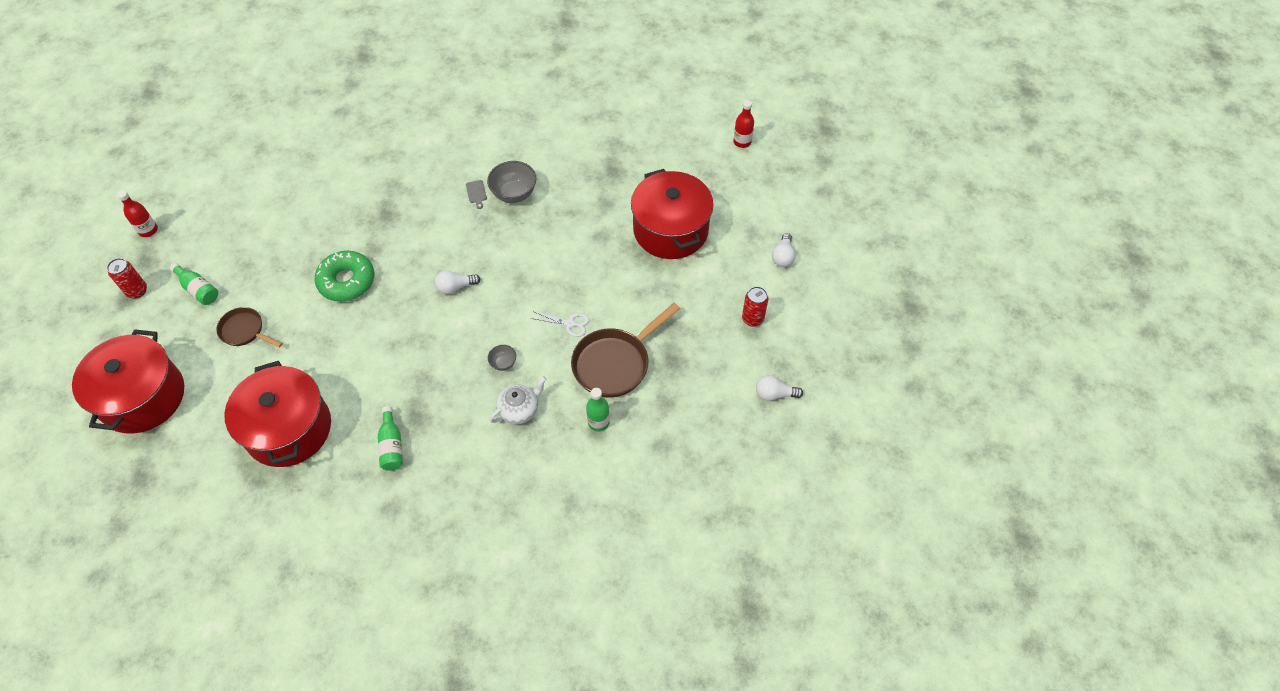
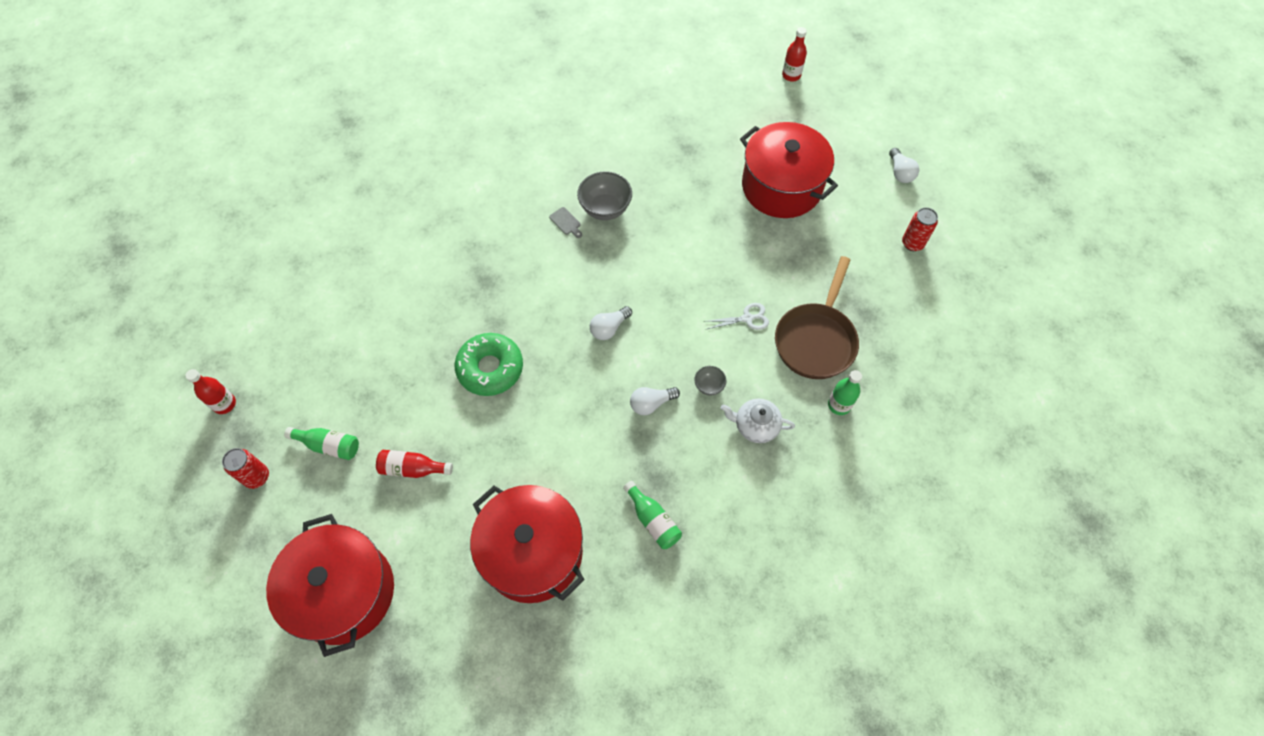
camera: 25 degrees left, 5 degrees up
brown pan [216,307,283,347] -> red bottle [376,450,453,478]
white teapot [490,376,546,424] -> white teapot turned 105 degrees counterclockwise [721,398,795,443]
white light bulb [756,375,803,401] -> white light bulb moved to [630,387,680,415]

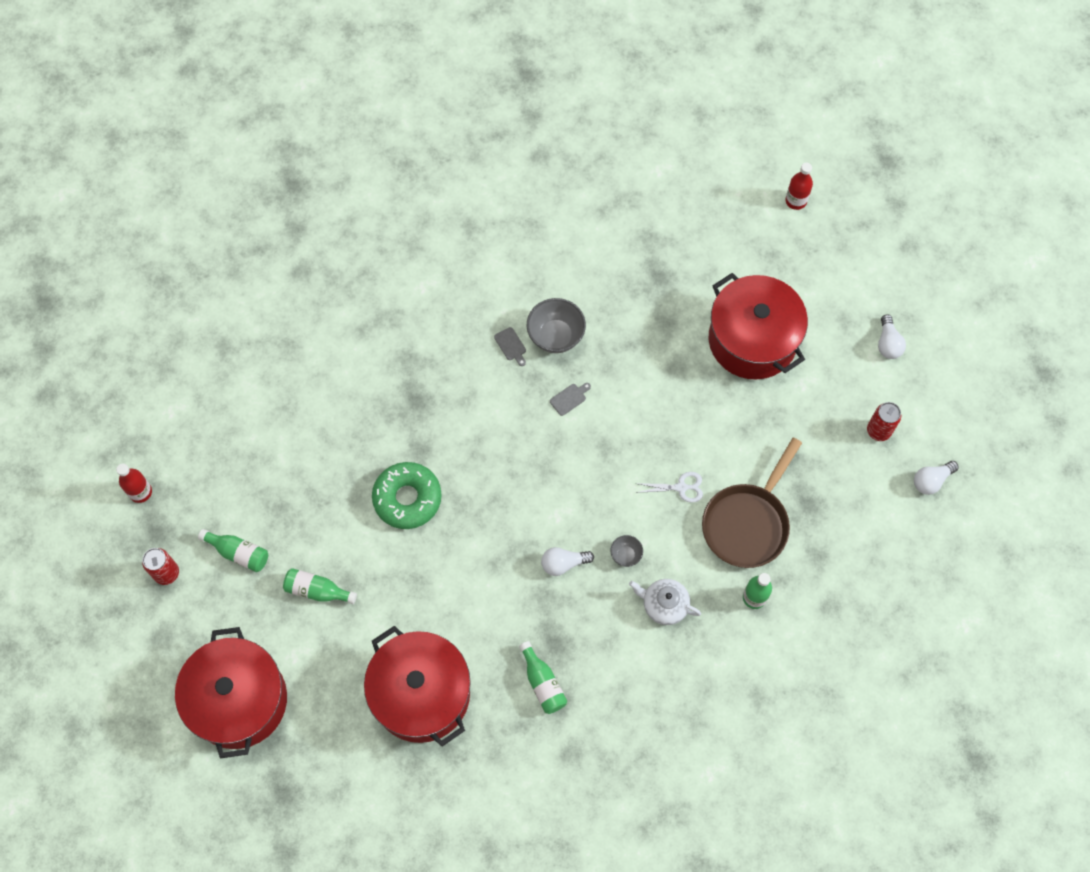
camera: 10 degrees right, 5 degrees up
red bottle [376,450,453,478] -> green bottle [283,568,357,604]
white light bulb [590,306,632,340] -> white light bulb moved to [914,461,959,495]
none -> grey cutting board [550,383,591,416]

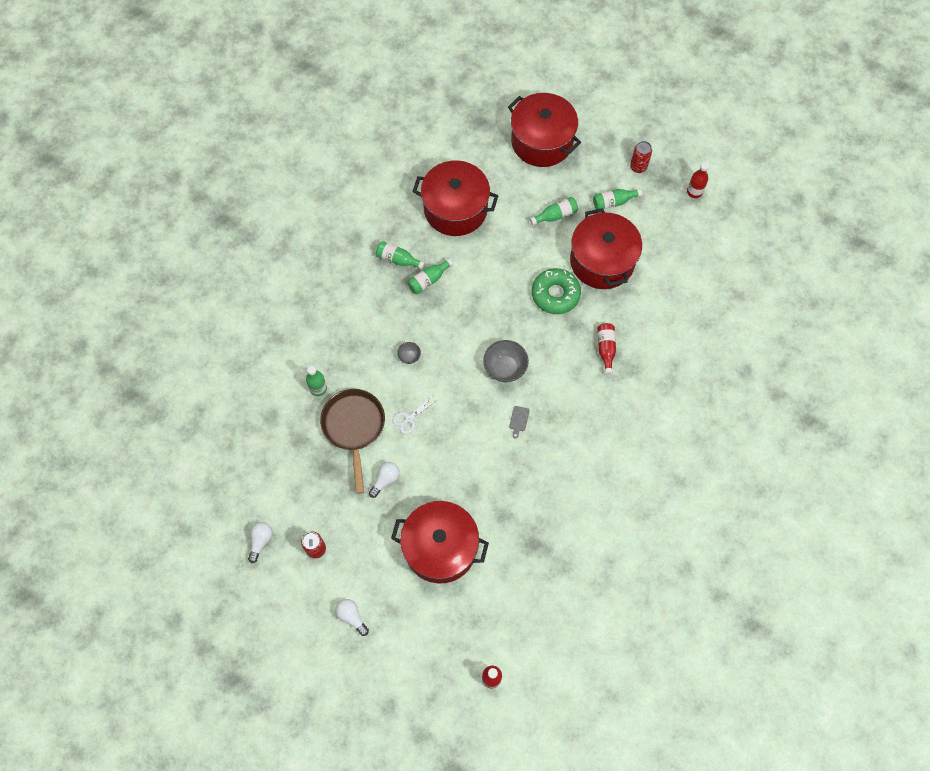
camera: 140 degrees right, 0 degrees up
grey cutting board [494,327,526,366] -> none
grey bowl [527,298,586,353] -> grey bowl moved to [483,340,529,382]
white light bulb [541,547,594,576] -> white light bulb moved to [369,462,400,498]
white teapot [629,579,701,625] -> none
none -> green bottle [408,258,453,294]
none -> red pot [570,208,642,289]
none -> red bottle [597,323,616,375]

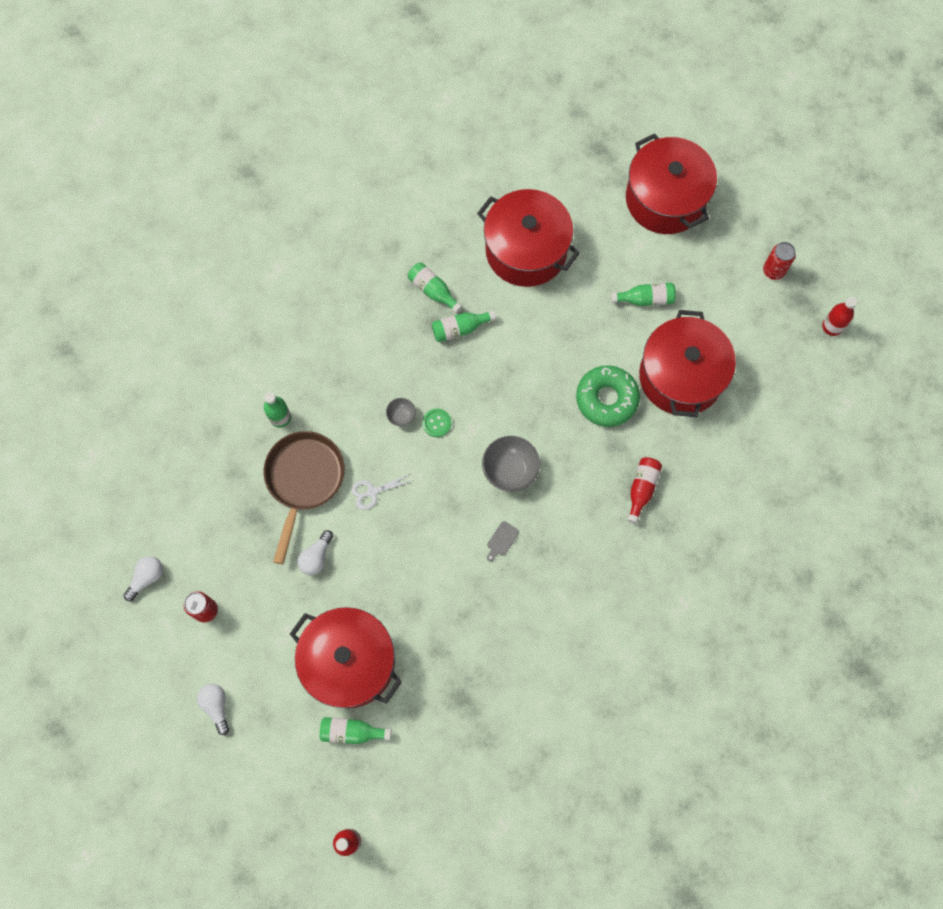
camera: 20 degrees right, 5 degrees up
white light bulb [369,462,400,498] -> white light bulb turned 150 degrees clockwise [297,530,333,575]
green bottle [593,188,642,210] -> green bottle moved to [320,717,391,744]
none -> green button [422,409,452,437]

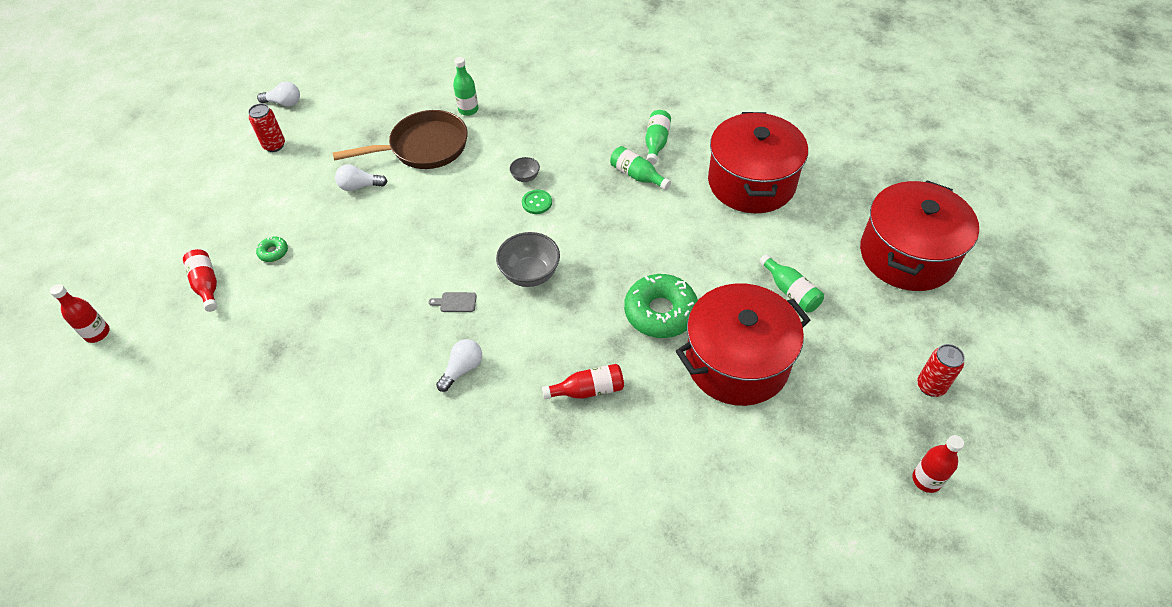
camera: 60 degrees right, 20 degrees down
white light bulb [197,684,229,735] -> white light bulb moved to [436,339,482,392]
red pot [290,607,402,708] -> green donut [256,237,288,262]
green bottle [320,717,391,744] -> red bottle [183,249,218,312]
white scissors [351,473,415,510] -> none

